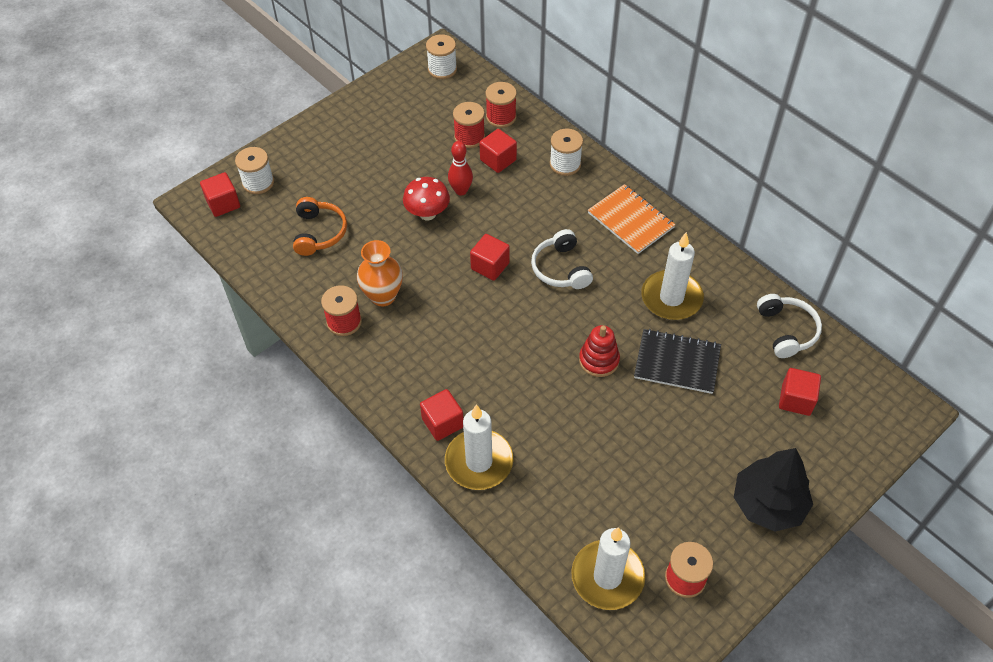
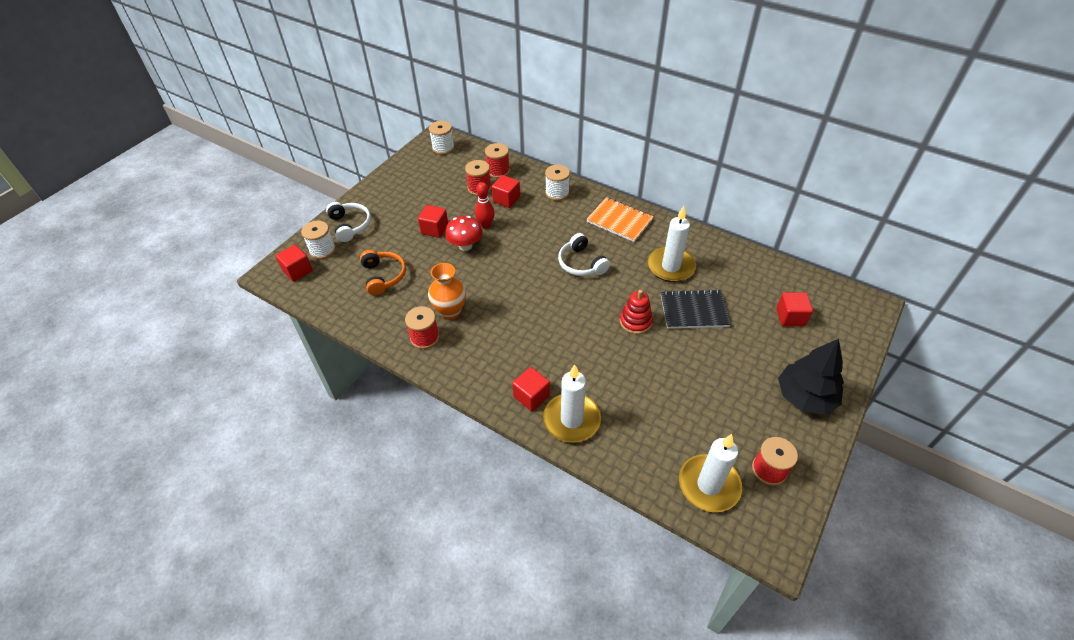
camera: 15 degrees left, 5 degrees down
red cube [470,234,510,281] -> red cube moved to [418,205,448,238]
white headphones [757,294,822,358] -> white headphones moved to [326,202,371,242]

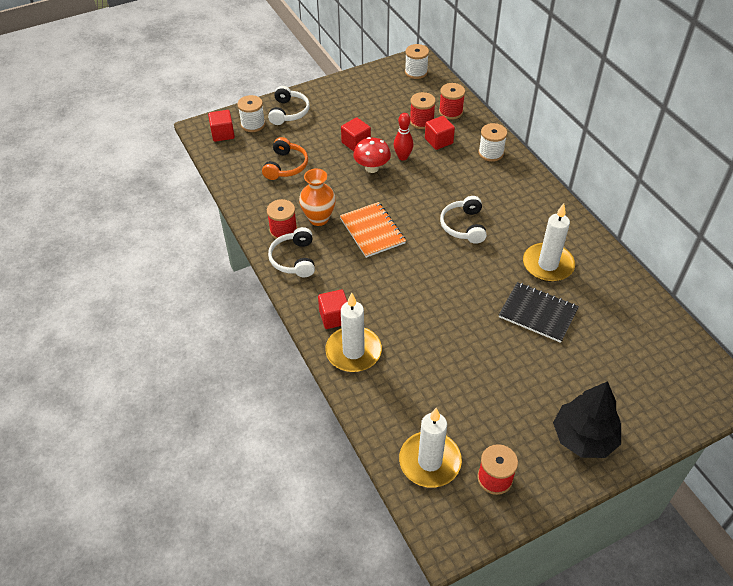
camera: 30 degrees right, 0 degrees up
orange notebook [586,197,654,242] -> orange notebook moved to [340,202,406,258]
red stacking toy [620,290,653,334] -> none
red cube [776,293,813,326] -> none
none -> white headphones [268,227,315,277]

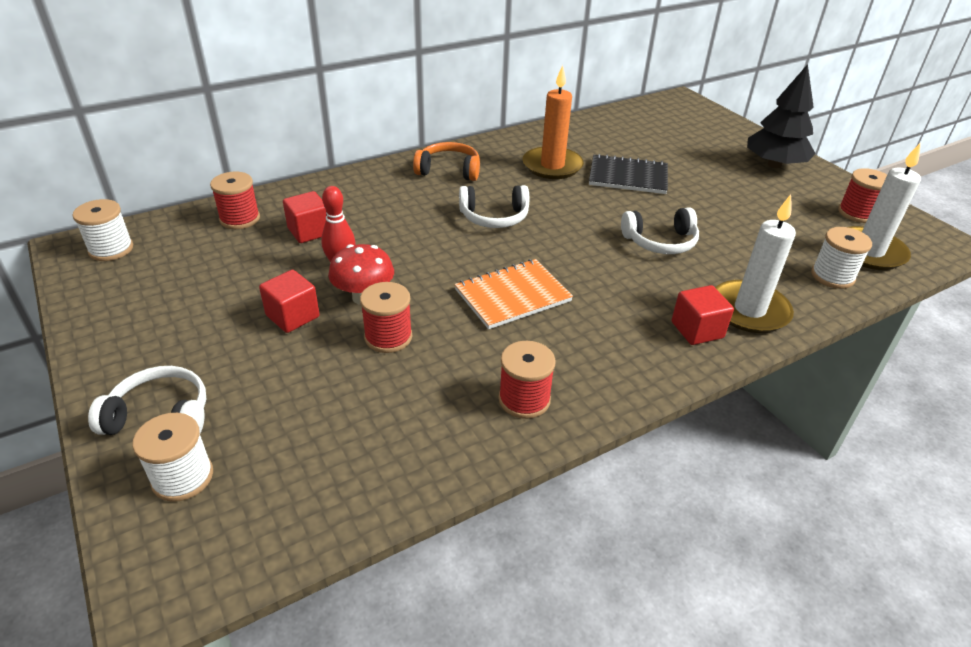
camera: 95 degrees left, 10 degrees down
red cube [208,110,235,142] -> none
orange headphones [262,137,308,180] -> orange headphones moved to [413,142,480,181]
white headphones [268,227,315,277] -> white headphones moved to [621,207,699,254]
orange vase [299,168,336,226] -> none
red spool [410,92,436,129] -> red spool moved to [360,282,412,353]
white spool [478,123,507,162] -> white spool moved to [811,227,872,289]
black notebook [499,282,579,343] -> black notebook turned 75 degrees clockwise [589,154,668,194]
white candle [523,203,575,282] -> orange candle [523,65,584,179]

